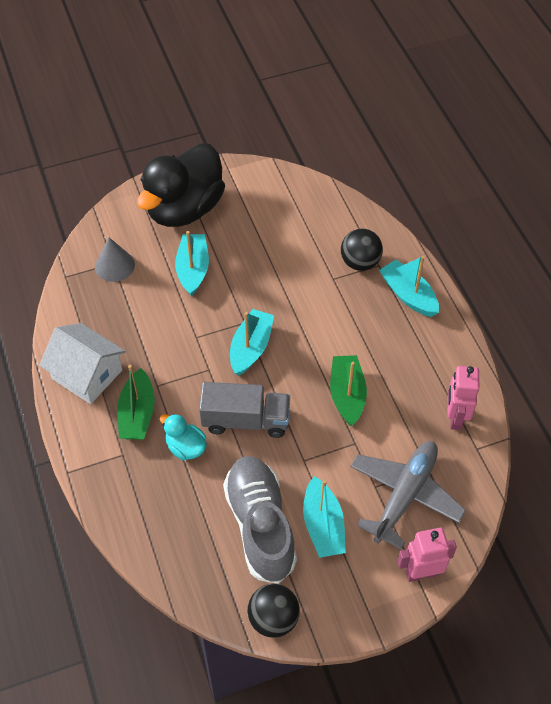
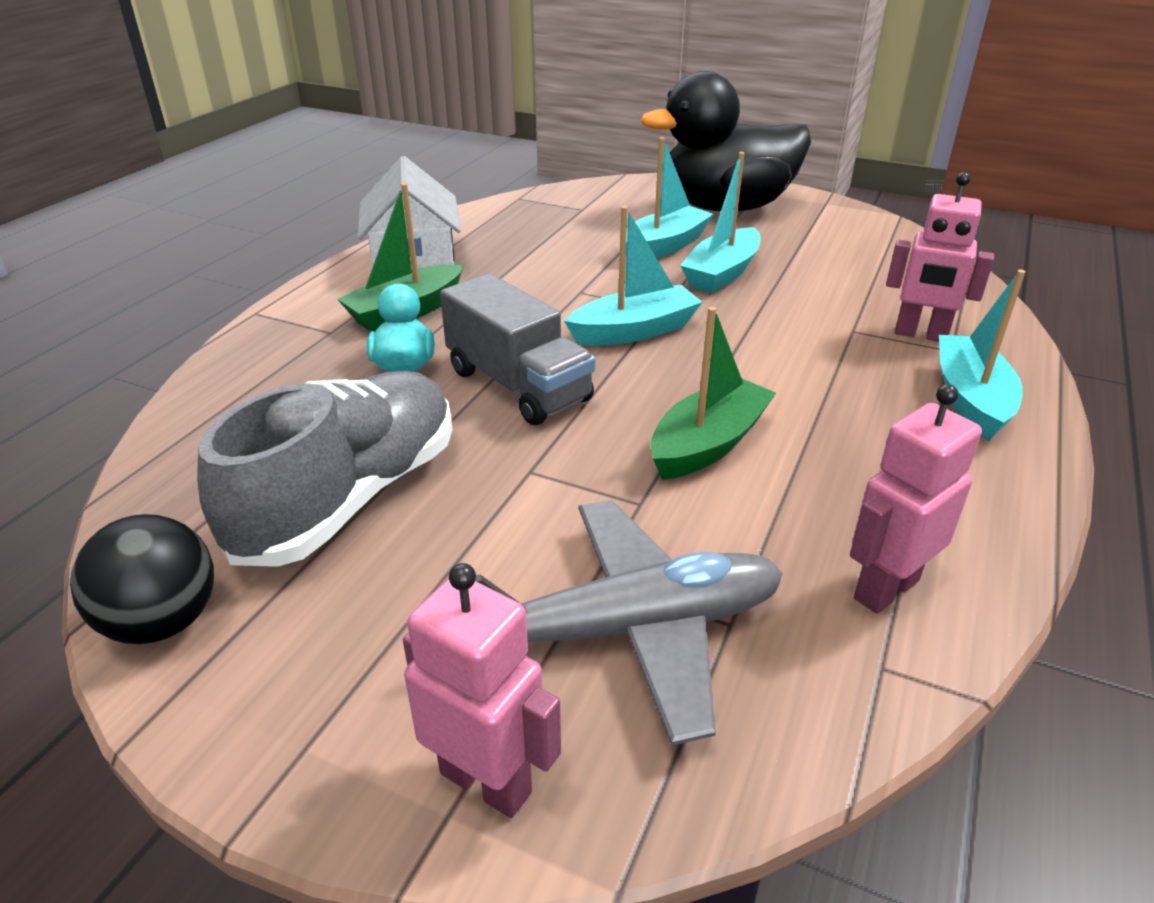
camera: 45 degrees right, 20 degrees down
grey cone [95,238,135,282] -> none
turquoise boat [303,476,346,558] -> turquoise boat moved to [680,152,761,293]
black ball [341,228,383,271] -> pink robot [886,172,994,342]

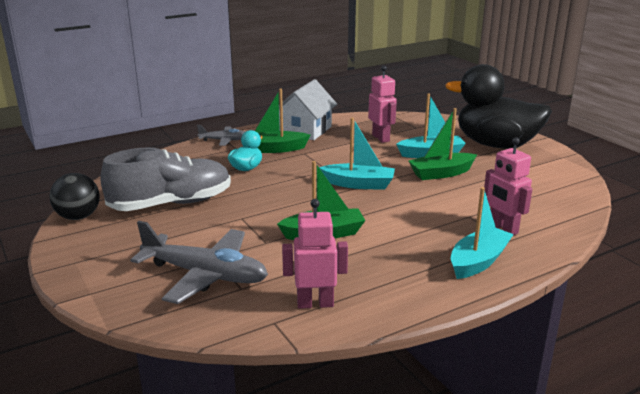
camera: 35 degrees right, 10 degrees down
pink robot [403,563,561,818] -> pink robot moved to [368,65,397,143]
grey truck [440,273,596,425] -> none
turquoise boat [680,152,761,293] -> green boat [409,108,477,180]
none -> grey plane [197,125,245,146]

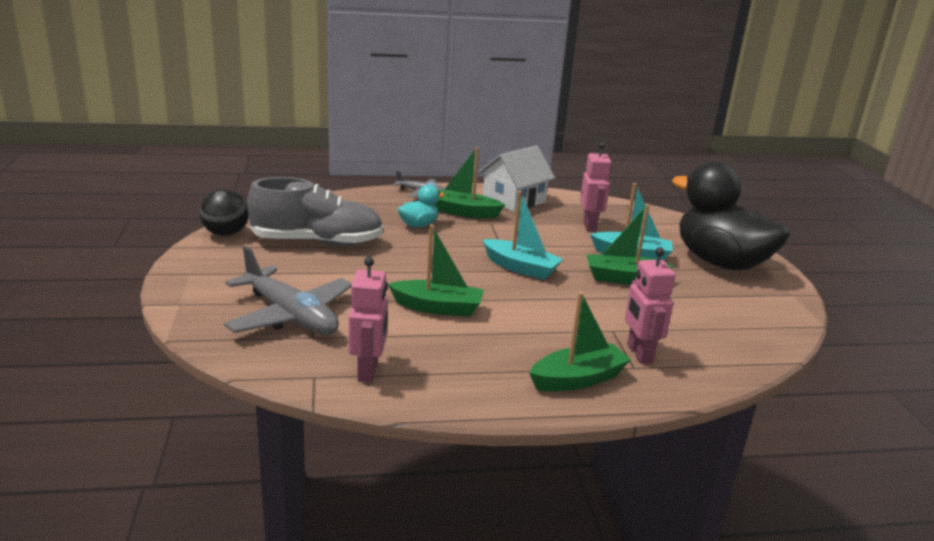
camera: 20 degrees right, 0 degrees up
pink robot [282,199,348,309] -> pink robot turned 75 degrees clockwise [349,257,388,382]
turquoise boat [451,187,514,279] -> green boat [529,292,631,391]

